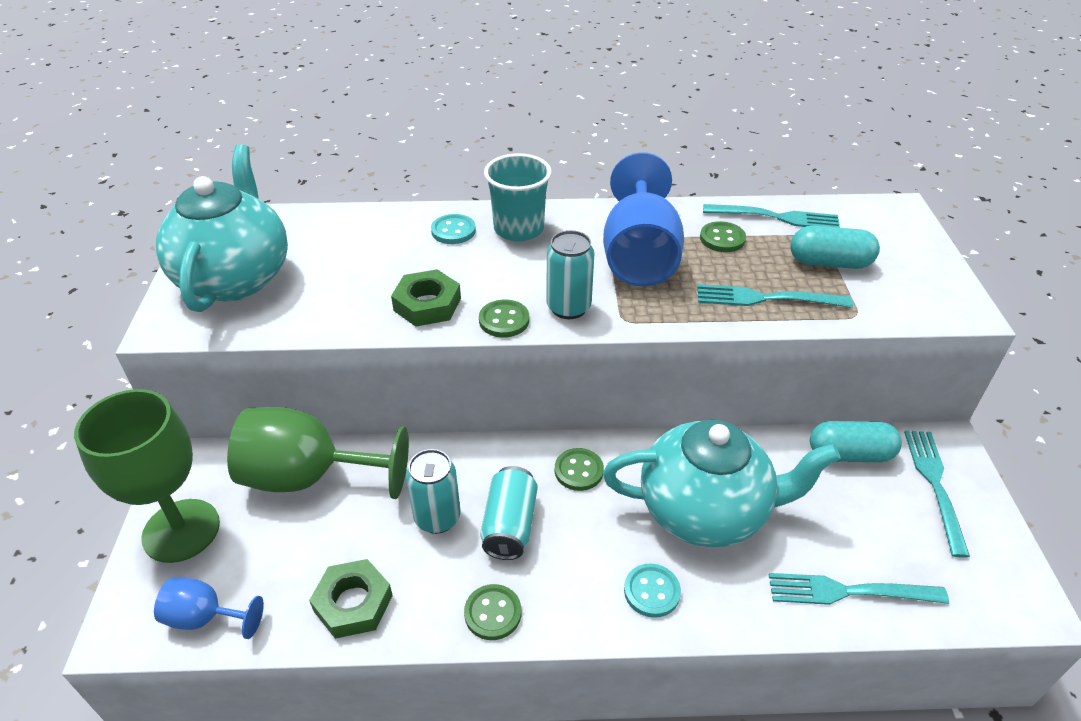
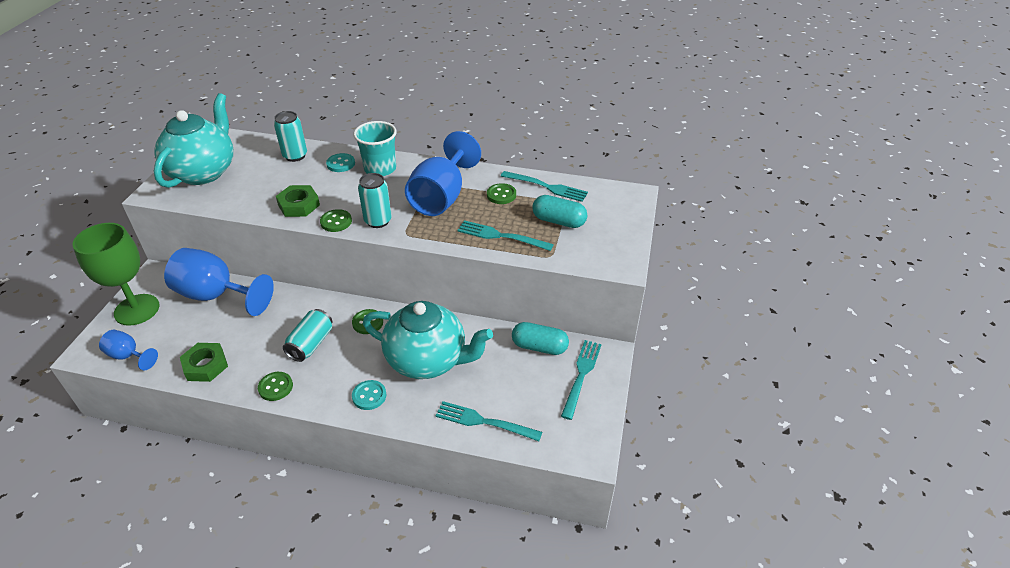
camera: 15 degrees right, 0 degrees up
green goblet [227,407,409,499] -> blue goblet [164,248,274,316]
turquoise can [406,449,460,534] -> turquoise can moved to [274,111,307,162]

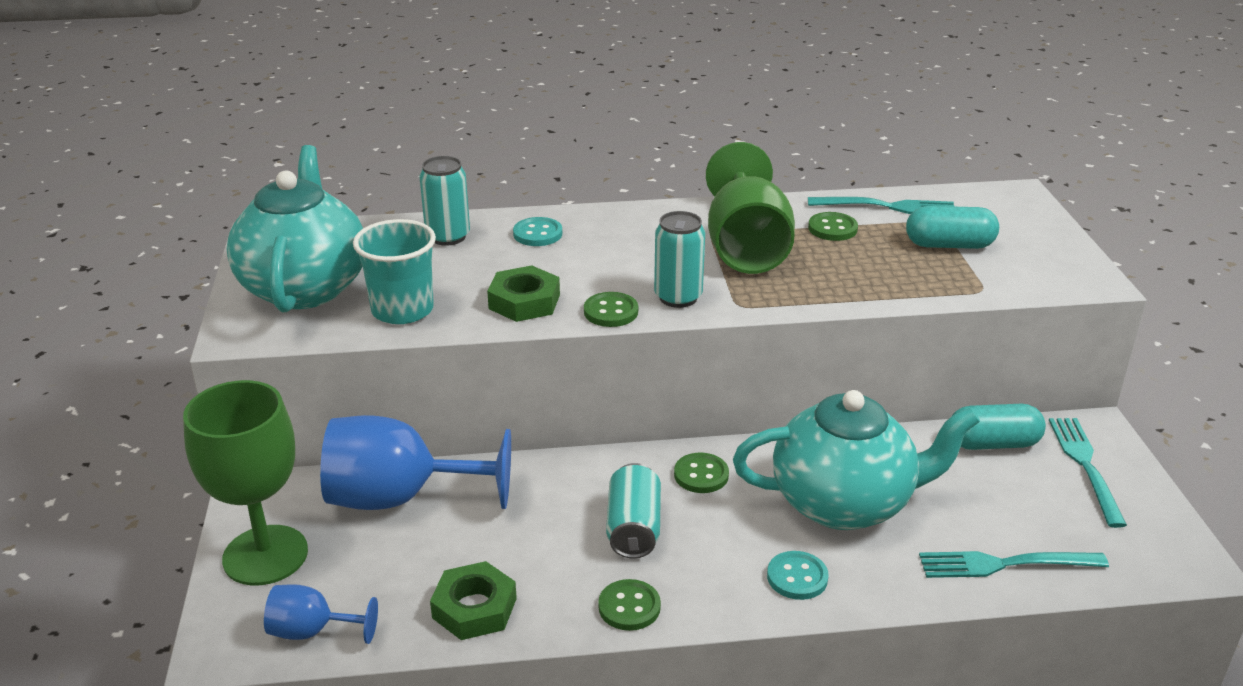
camera: 20 degrees left, 10 degrees down
turquoise cup [354,121,397,176] -> turquoise cup moved to [353,219,436,324]
blue goblet [405,131,481,216] -> green goblet [706,142,795,274]
turquoise fork [457,220,554,251] -> none

